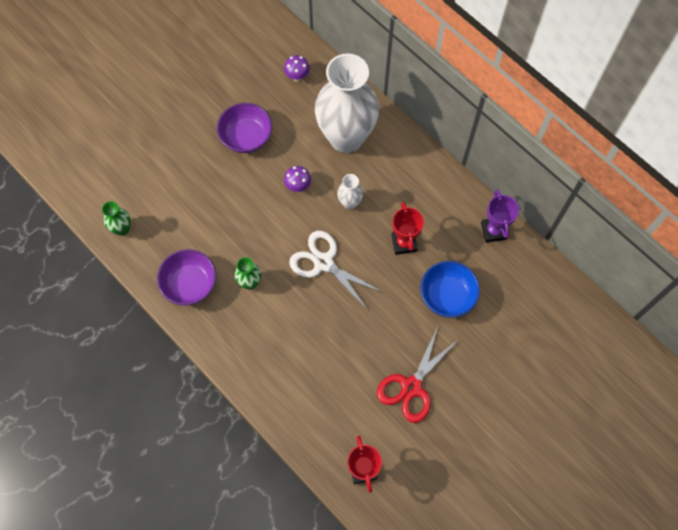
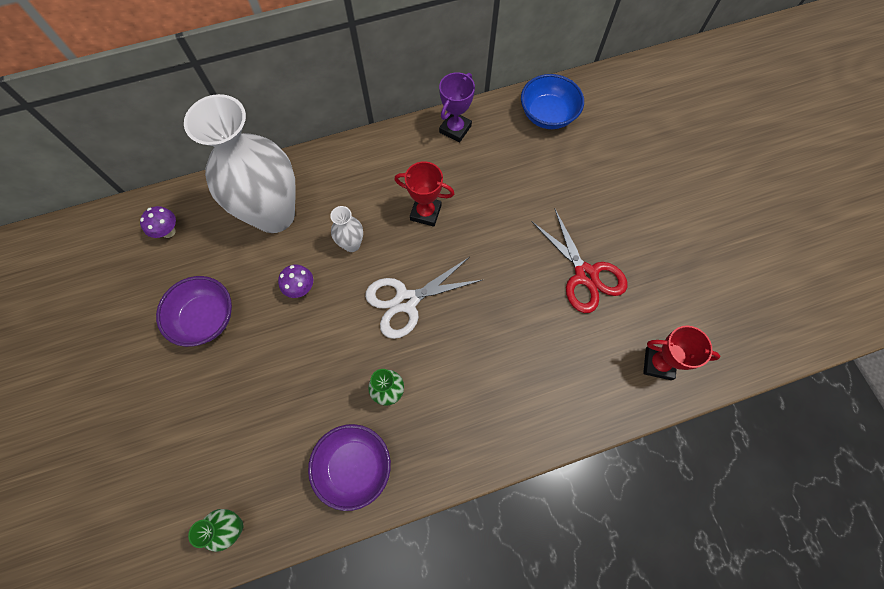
camera: 65 degrees left, 0 degrees up
blue bowl [420,261,480,318] -> blue bowl moved to [521,74,584,129]
purple trophy [481,190,519,243] -> purple trophy turned 75 degrees counterclockwise [439,72,475,143]

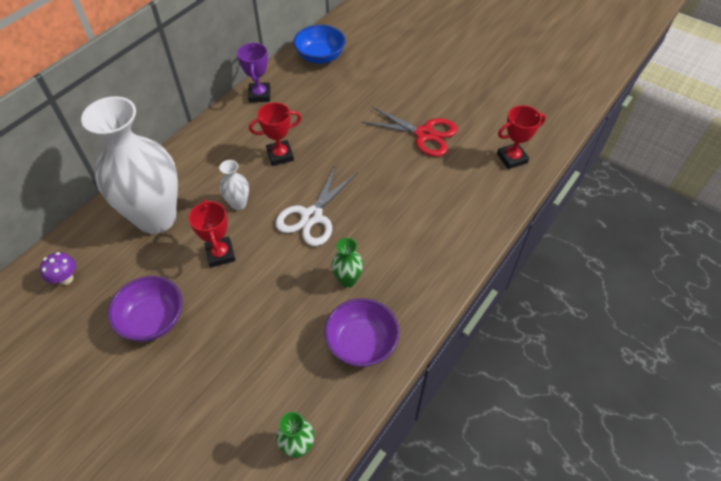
camera: 35 degrees left, 15 degrees down
purple mushroom [278,264,313,298] -> red trophy [189,199,235,267]

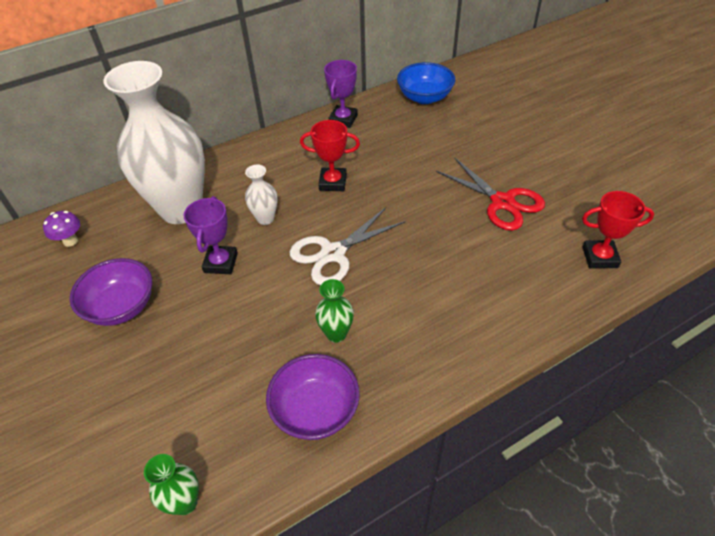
camera: 25 degrees right, 5 degrees down
red trophy [189,199,235,267] -> purple trophy [184,196,238,274]

